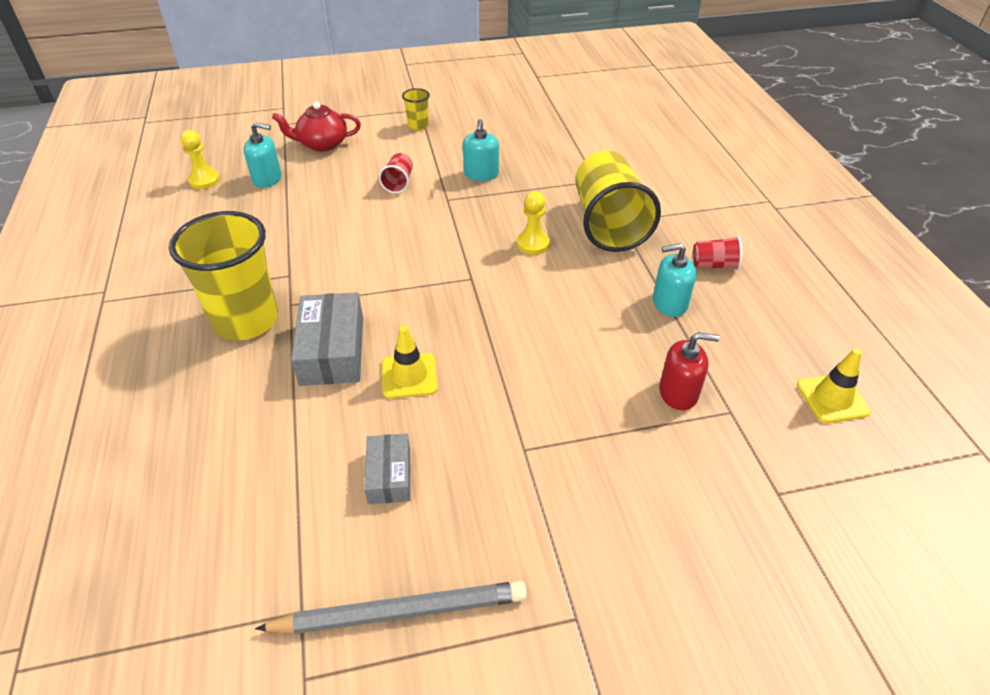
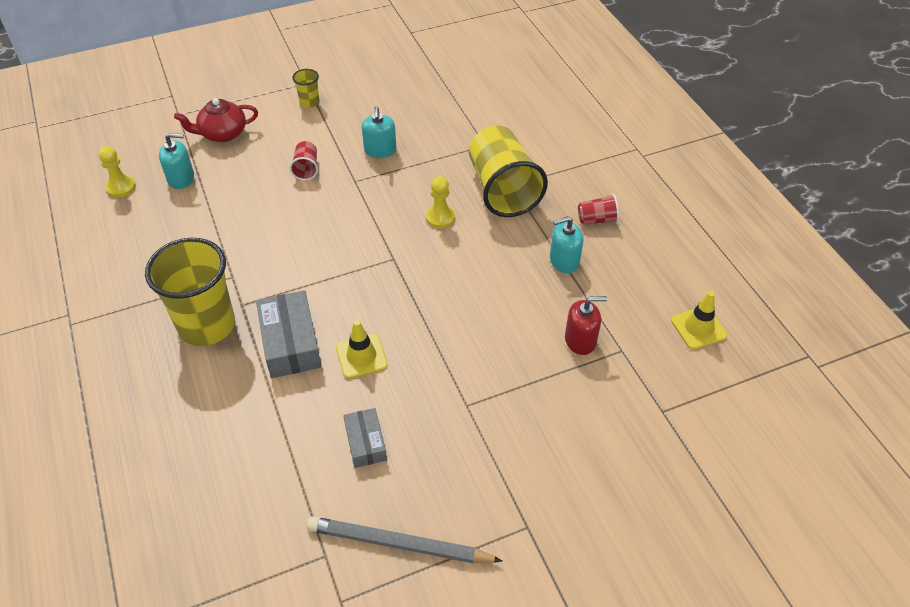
camera: 10 degrees left, 5 degrees up
grey pencil [255,581,527,634] -> grey pencil turned 150 degrees counterclockwise [307,516,502,563]

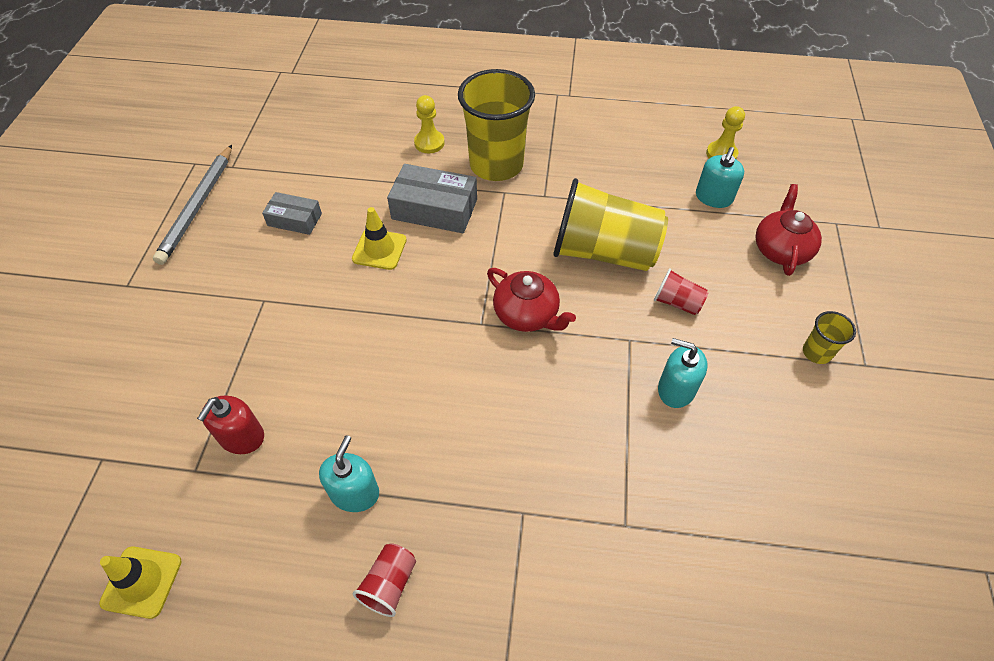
camera: 120 degrees right, 5 degrees up
grey pencil [307,516,502,563] -> grey pencil turned 150 degrees clockwise [153,145,232,265]
yellow pawn [426,176,455,229] -> yellow pawn moved to [414,95,444,153]
yellow cup [469,125,548,217] -> yellow cup moved to [553,178,668,271]
none -> red teapot [487,268,576,332]

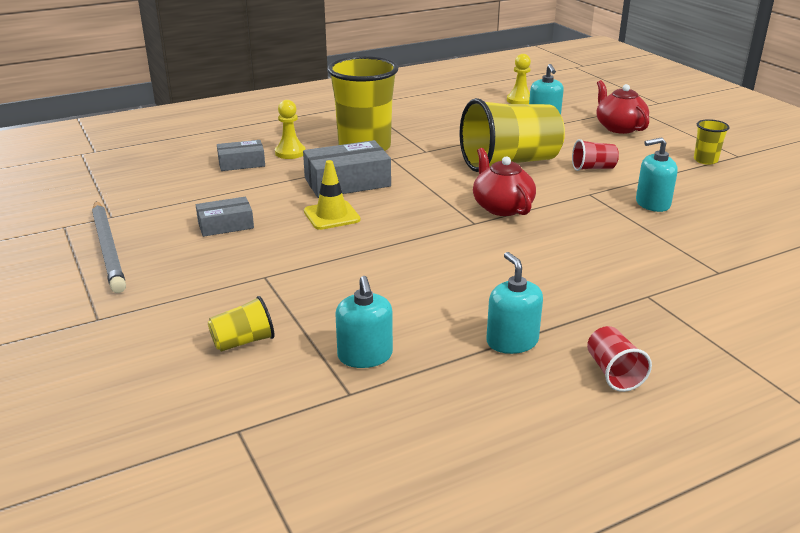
camera: 35 degrees left, 25 degrees down
yellow traffic cone [99,547,182,619] -> none
red soap dispenser [197,396,264,454] -> turquoise soap dispenser [335,276,393,368]
red teapot [487,268,576,332] -> red teapot turned 120 degrees counterclockwise [473,148,536,216]
none -> yellow cup [208,296,274,352]
none -> grey box [217,140,265,171]

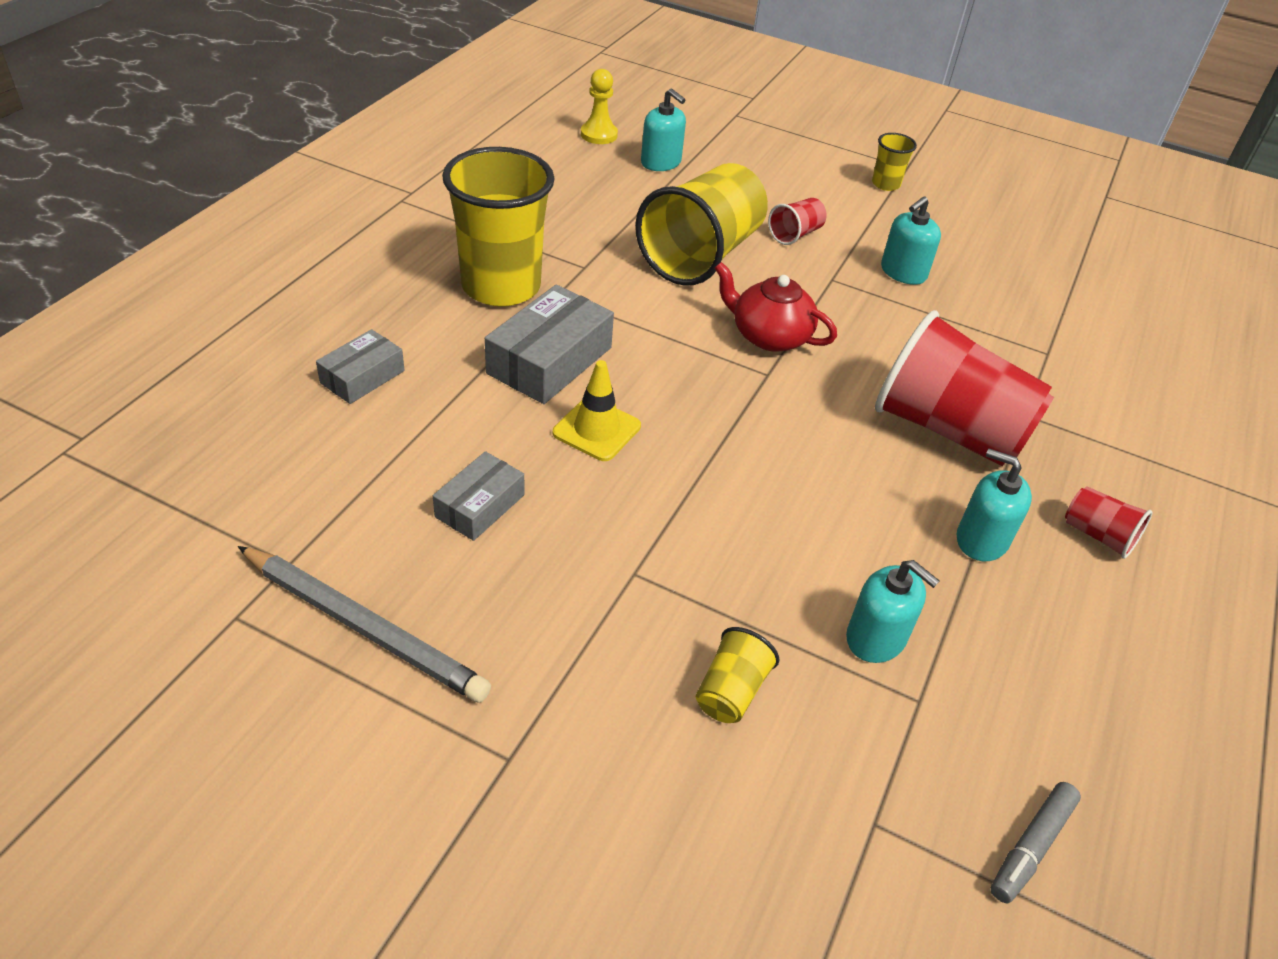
camera: 40 degrees left, 15 degrees up
yellow pawn [275,100,306,159] -> none
red teapot [597,80,649,134] -> none
none -> red cup [875,310,1054,466]
none -> grey marker [990,782,1081,903]

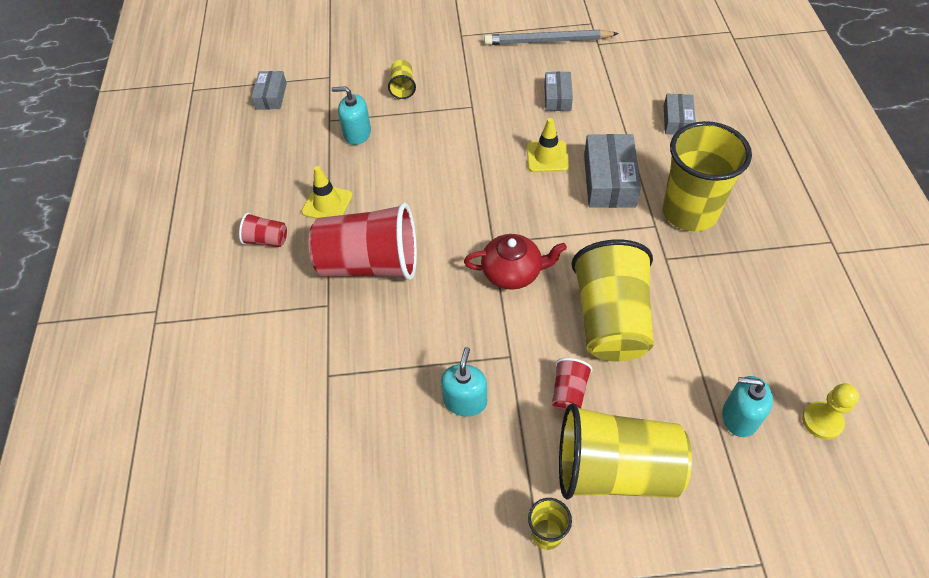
camera: 155 degrees right, 10 degrees up
turquoise soap dispenser [957,448,1032,561] -> yellow traffic cone [302,166,353,219]
grey marker [990,782,1081,903] -> grey box [251,71,287,110]
none -> yellow cup [559,403,692,499]

